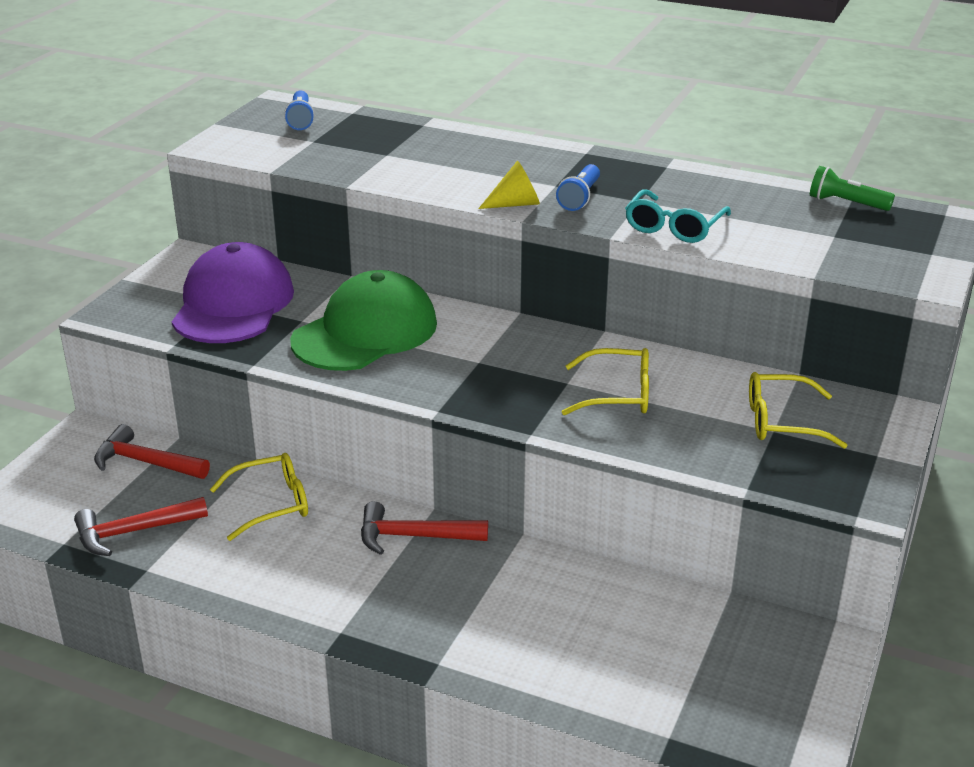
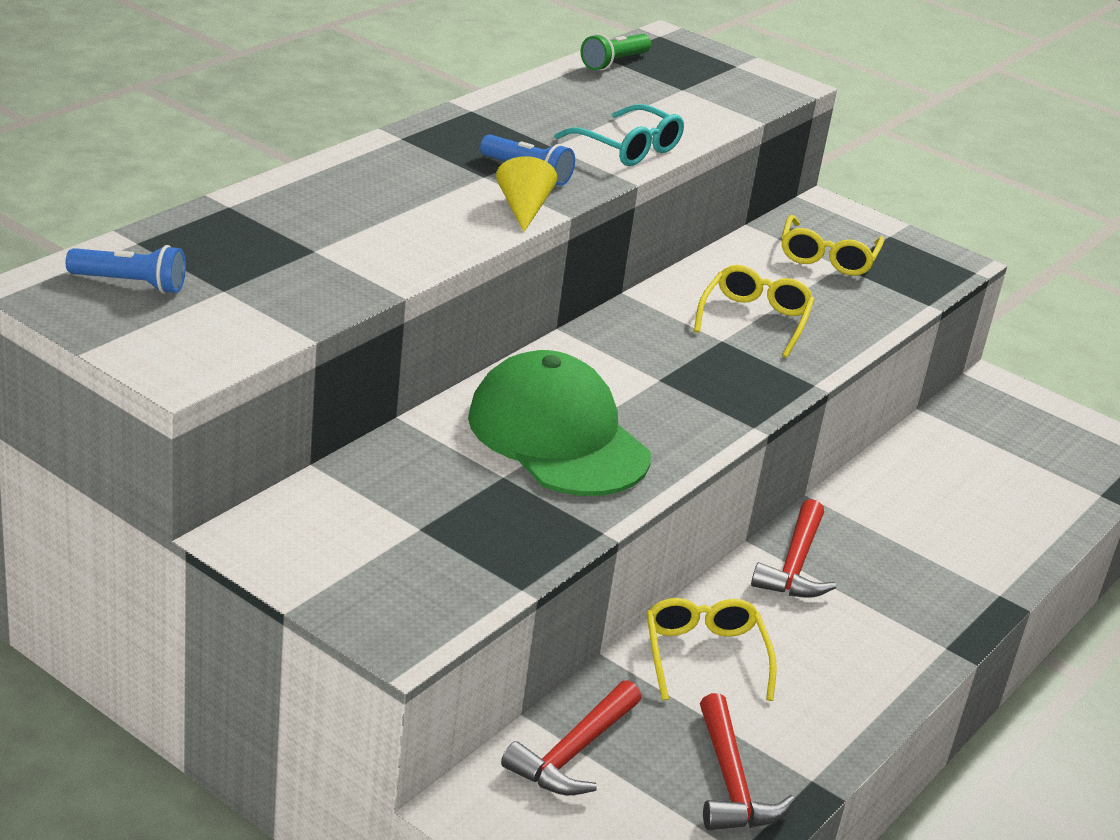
camera: 80 degrees left, 0 degrees up
purple cap [172,242,294,343] -> none

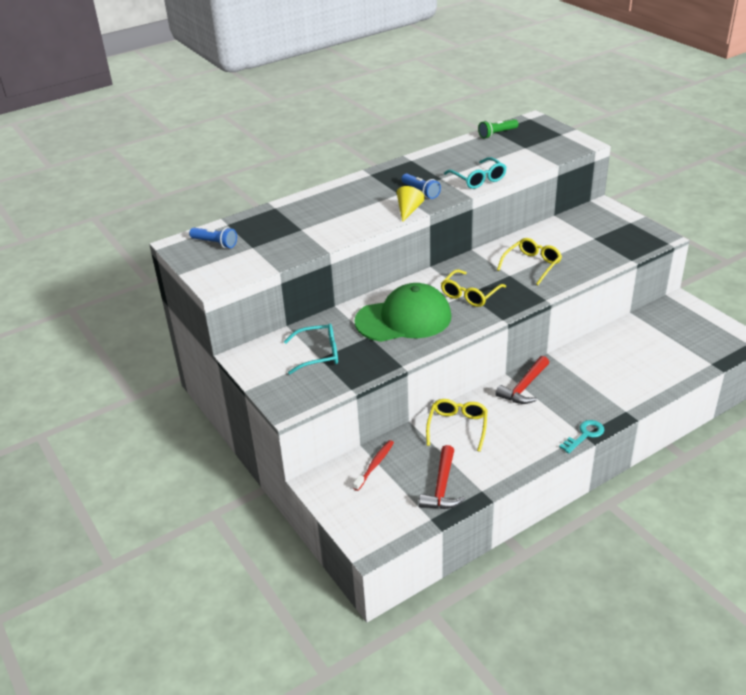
camera: 25 degrees right, 5 degrees up
green cap [468,350,651,496] -> green cap turned 90 degrees clockwise [354,283,452,342]
red hammer [501,680,641,795] -> red toothbrush [353,440,394,491]
yellow glasses [782,215,885,276] -> yellow glasses moved to [441,269,506,307]
none -> turquoise glasses [284,324,338,374]
none -> turquoise key [559,420,604,453]

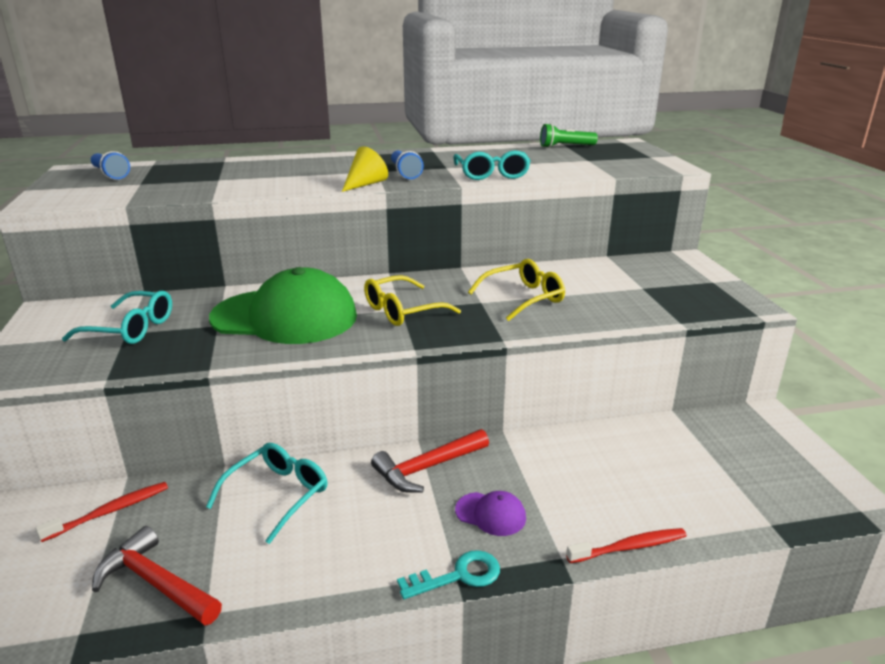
camera: 20 degrees right, 10 degrees down
red hammer [419,445,465,509] -> red hammer turned 90 degrees clockwise [92,526,222,626]
yellow glasses [426,399,487,452] -> turquoise glasses [206,443,328,544]
none -> purple cap [455,491,526,536]
none -> red toothbrush [566,528,687,563]

